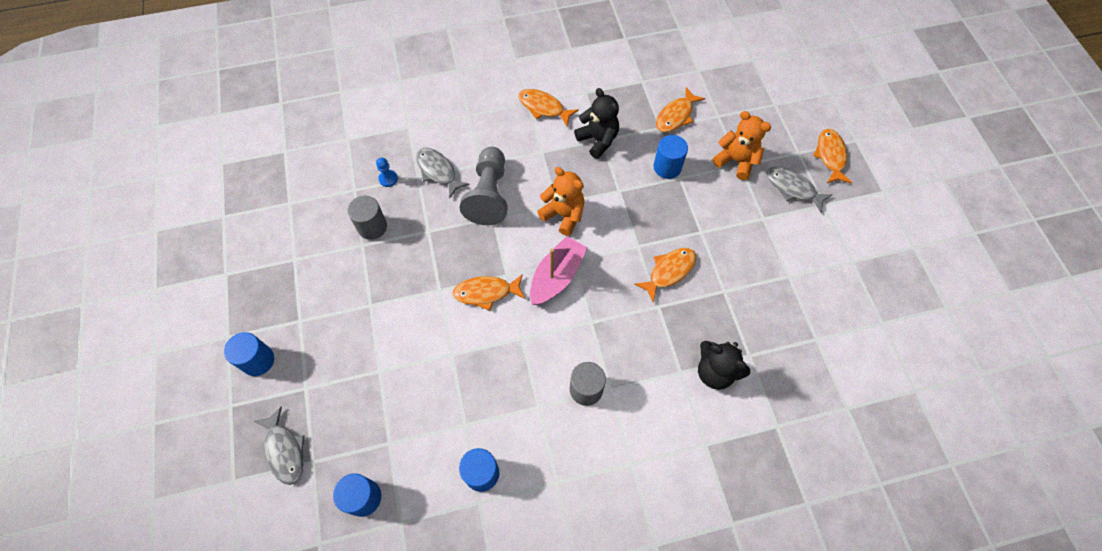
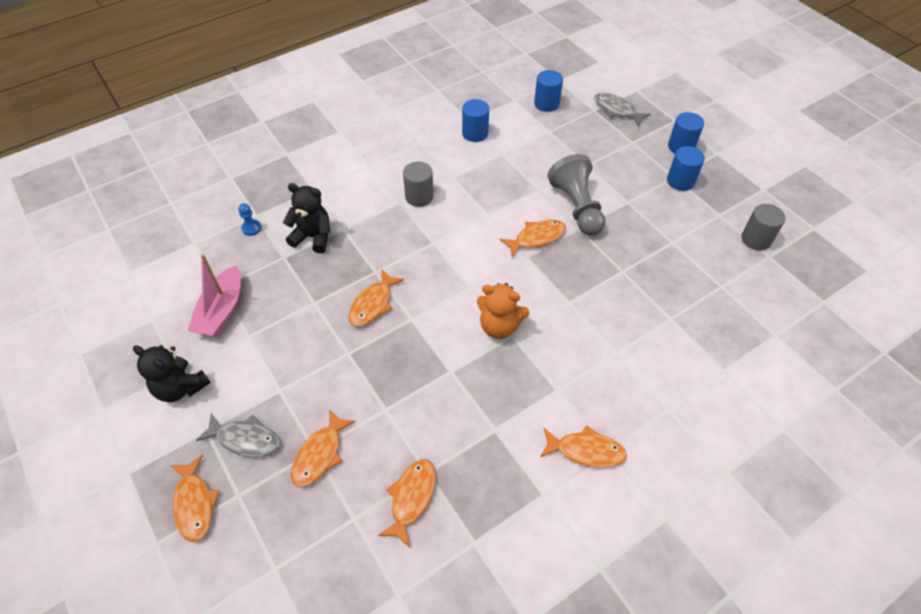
camera: 160 degrees right, 10 degrees down
grey cylinder [348,196,387,240] -> grey cylinder moved to [741,204,786,250]
blue pawn [376,158,398,187] -> blue pawn moved to [238,203,261,236]
grey fish [416,148,470,198] -> none
grey pawn [459,147,508,225] -> grey pawn moved to [548,154,606,236]
pink boat [530,236,587,305] -> pink boat moved to [187,254,241,337]
black teddy bear [574,88,619,159] -> black teddy bear moved to [133,345,211,402]
blue cylinder [653,135,688,179] -> blue cylinder moved to [667,146,705,191]
orange teddy bear [713,111,771,180] -> orange fish [291,409,356,487]

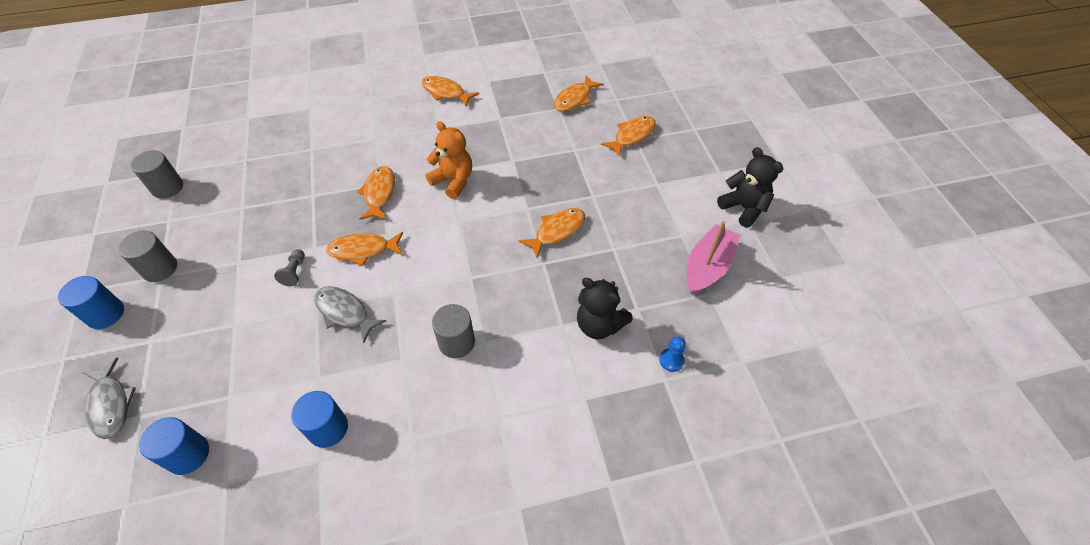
camera: 160 degrees left, 0 degrees up
orange fish [170,455,219,542] -> orange fish moved to [357,166,395,220]
grey fish [196,414,280,457] -> grey fish moved to [314,286,386,343]
grey pawn [548,154,606,236] -> grey pawn [274,249,305,286], size x0.42
blue cylinder [667,146,705,191] -> grey cylinder [119,230,177,282]

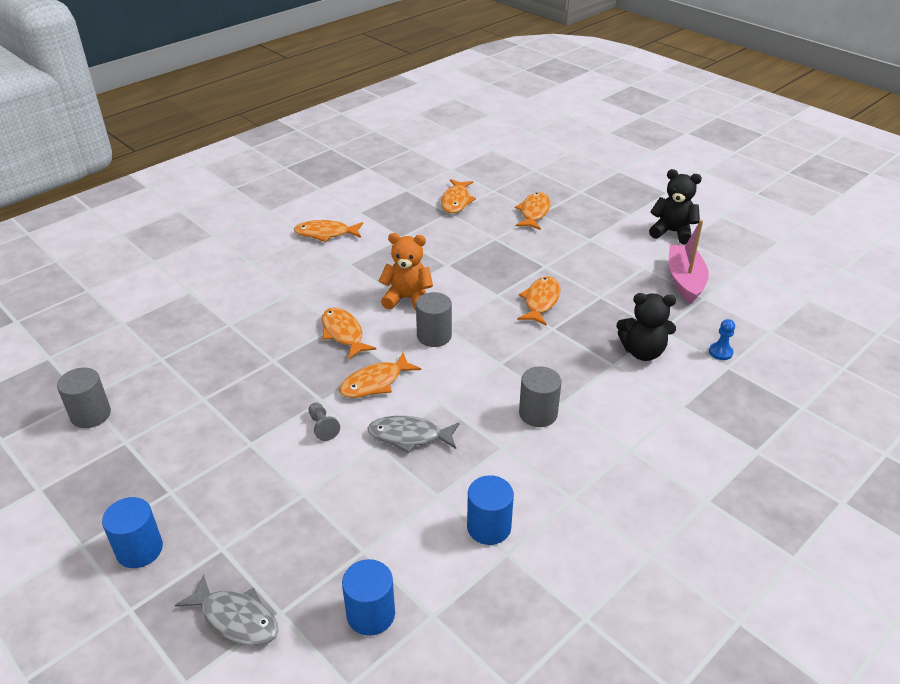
camera: 30 degrees left, 15 degrees down
grey cylinder [119,230,177,282] -> grey cylinder moved to [416,292,452,347]

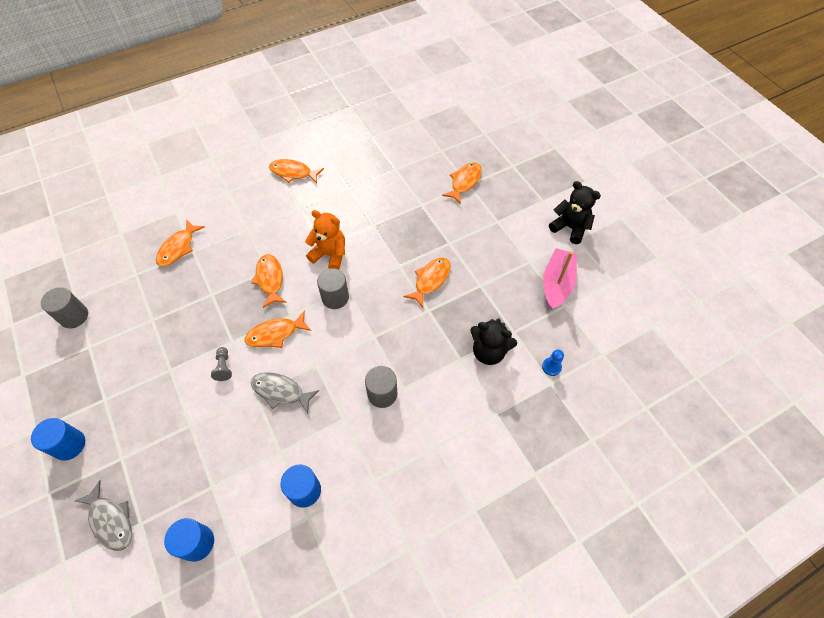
camera: 15 degrees right, 20 degrees up
orange fish [441,179,476,213] -> orange fish moved to [156,219,205,266]

